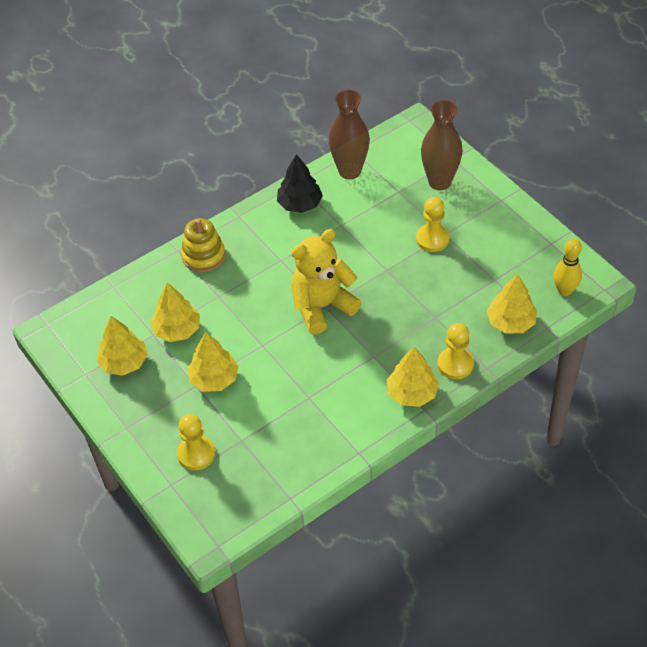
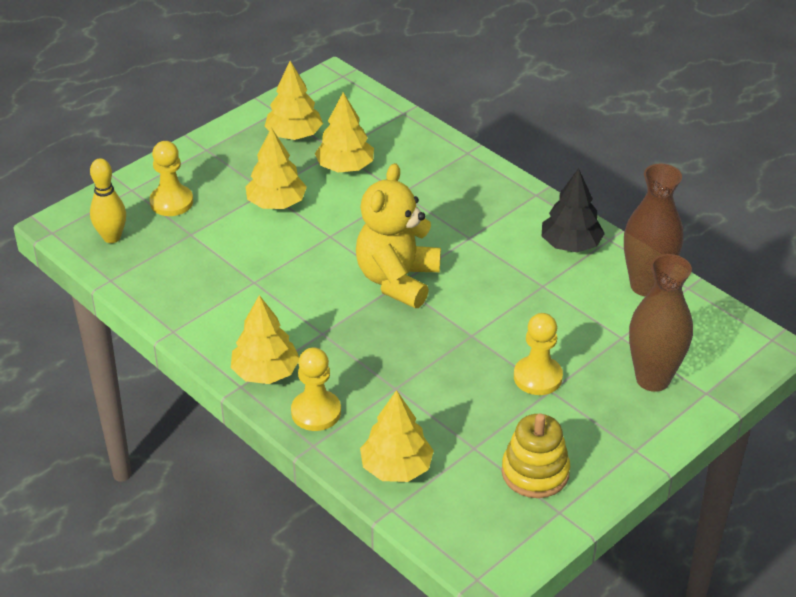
camera: 80 degrees right, 10 degrees down
yellow stacking toy [181,218,225,273] -> yellow stacking toy moved to [502,413,570,498]
yellow teddy bear [291,229,361,335] -> yellow teddy bear turned 120 degrees counterclockwise [356,163,441,308]
yellow bowling pin [553,238,582,296] -> yellow bowling pin moved to [90,158,126,243]

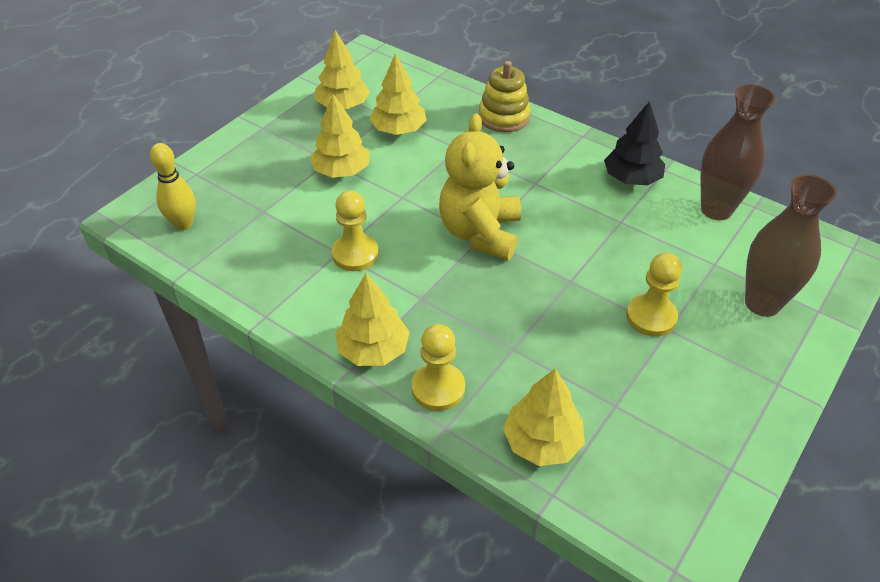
camera: 10 degrees left, 5 degrees up
yellow pawn [150,141,193,216] -> yellow pawn moved to [332,190,379,271]
yellow stacking toy [502,413,570,498] -> yellow stacking toy moved to [479,61,530,132]

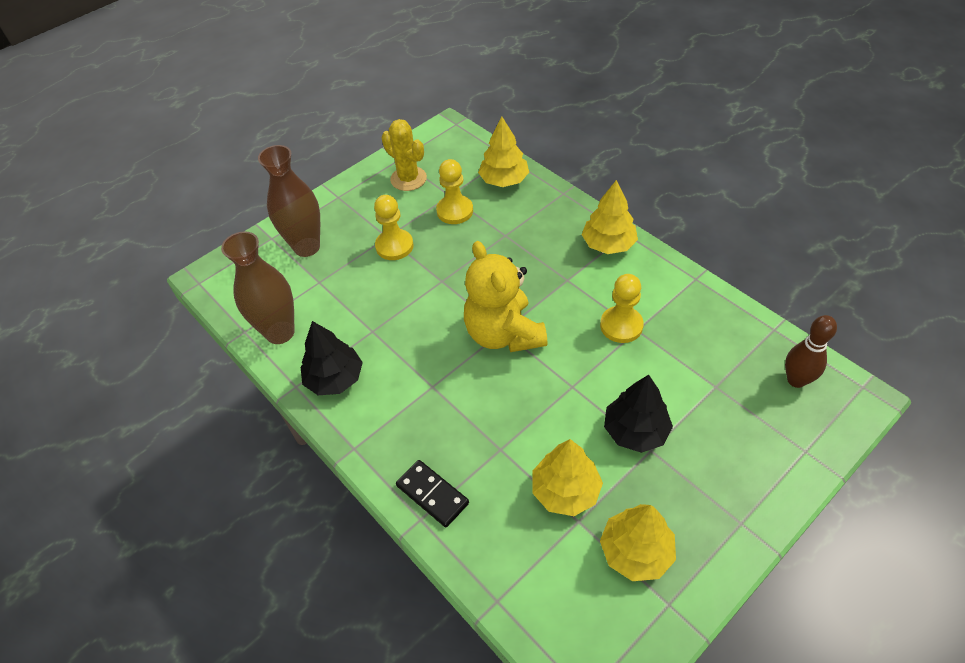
camera: 165 degrees left, 5 degrees up
yellow bowling pin [150,143,196,230] -> brown bowling pin [785,315,837,388]
yellow tree [310,94,370,178] -> black tree [604,375,673,453]
yellow pawn [411,324,465,411] -> yellow pawn moved to [436,159,473,224]
yellow teddy bear [439,113,521,260] -> yellow teddy bear turned 135 degrees clockwise [464,241,548,352]
yellow stacking toy [479,61,530,132] -> black domino [396,460,469,527]
none -> yellow cactus [381,119,427,191]

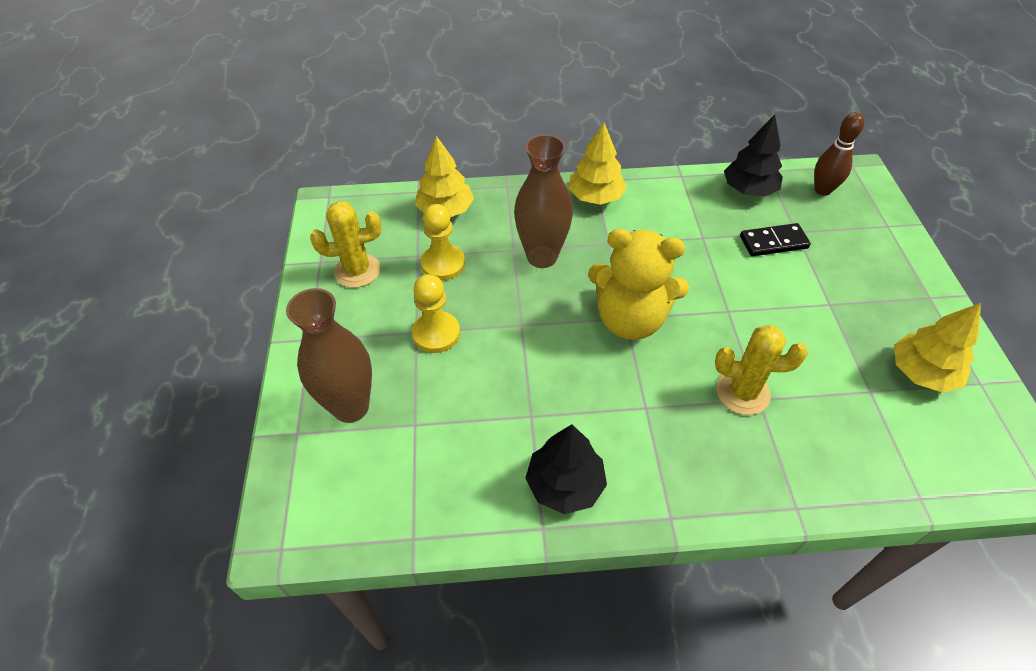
camera: 55 degrees left, 0 degrees up
brown vase [221,231,295,344] -> brown vase moved to [514,134,573,268]
black domino [396,460,469,527] -> black domino moved to [740,223,811,256]
yellow tree [532,439,603,516] -> none
yellow pawn [600,274,644,343] -> none
black tree [604,375,673,453] -> black tree moved to [724,115,783,197]
none -> yellow cactus [715,325,808,415]

